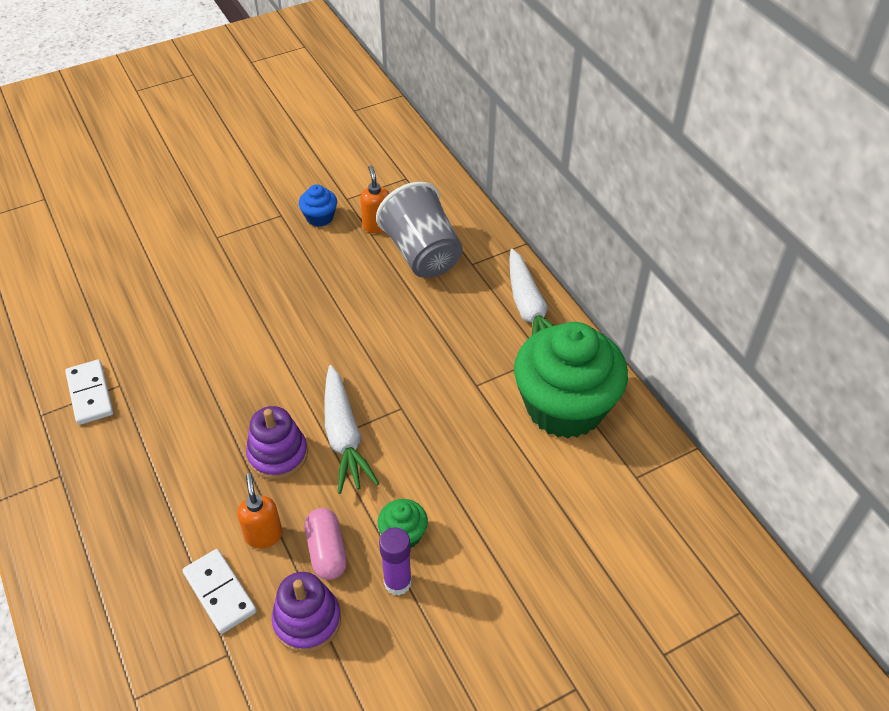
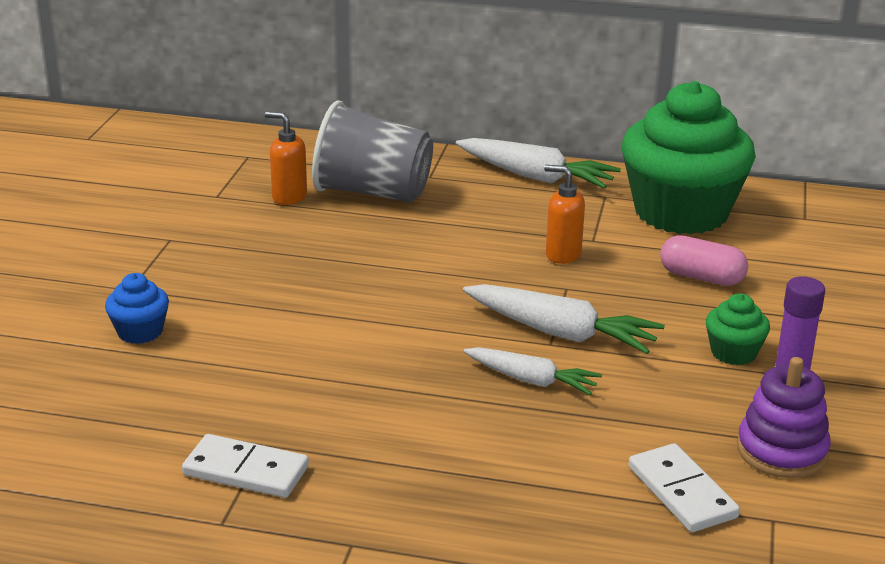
camera: 50 degrees left, 20 degrees down
white domino [182,549,257,634] -> white domino turned 60 degrees clockwise [629,443,740,532]
orange soap dispenser [237,474,283,549] -> orange soap dispenser moved to [544,165,585,264]
purple stacking toy [246,406,308,480] -> white carrot [463,347,602,395]
blue cupcake [299,184,337,227] -> blue cupcake moved to [105,273,169,344]
pink capsule [305,508,347,580] -> pink capsule moved to [660,235,748,286]

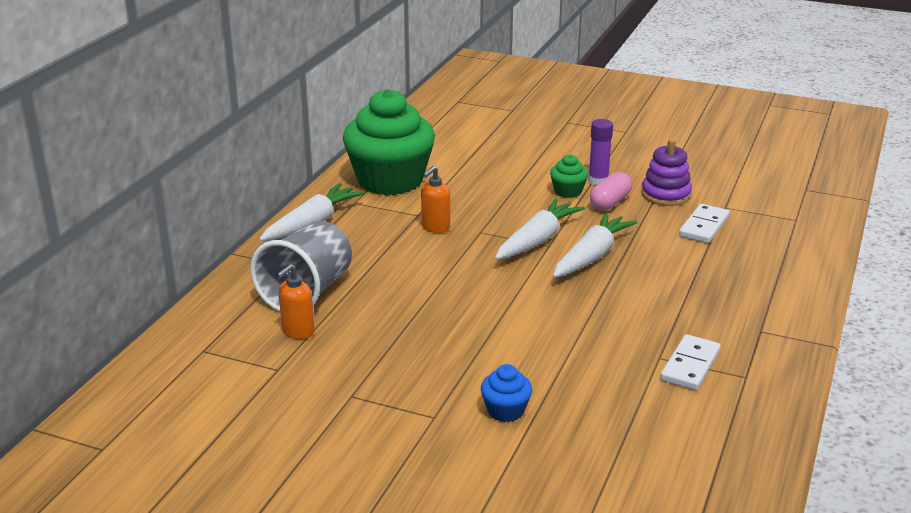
camera: 80 degrees left, 0 degrees up
white carrot [463,347,602,395] -> white carrot [553,212,637,278], size x1.53
white domino [629,443,740,532] -> white domino turned 45 degrees counterclockwise [679,204,730,243]
pink capsule [660,235,748,286] -> pink capsule moved to [590,172,632,211]

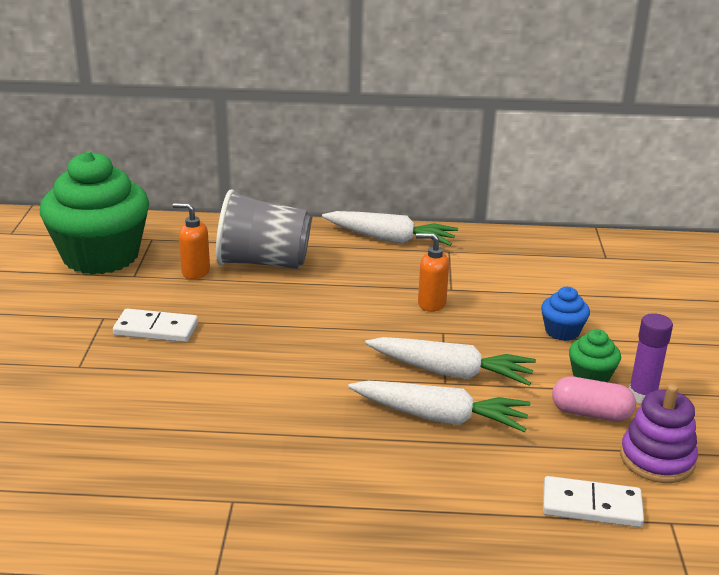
camera: 70 degrees right, 0 degrees up
green cupcake [343,89,435,195] -> green cupcake moved to [40,151,149,275]
blue cupcake [481,364,532,422] -> blue cupcake moved to [541,287,590,341]
white domino [660,334,721,390] -> white domino moved to [113,308,198,342]

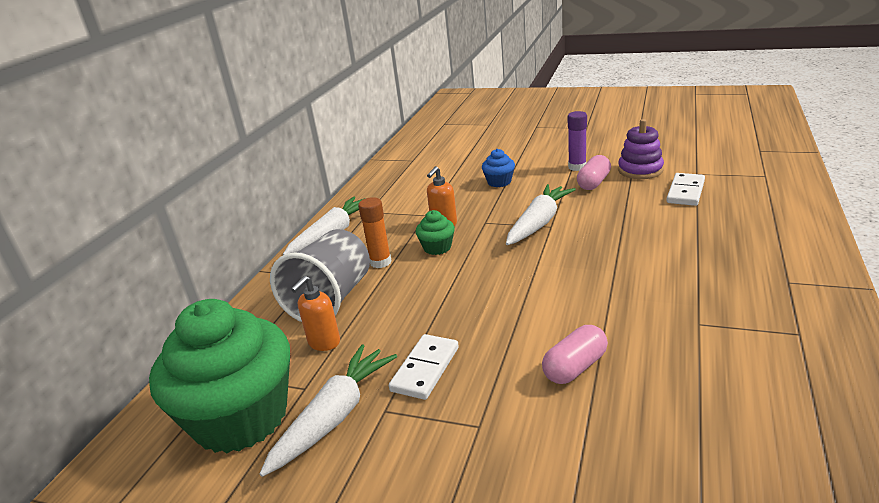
camera: 70 degrees left, 0 degrees up
white carrot [348,381,531,432] -> white carrot moved to [259,344,397,477]
green cupcake [569,329,621,382] -> green cupcake moved to [416,210,455,255]
none -> orange glue stick [358,197,391,268]
none -> pink capsule [542,325,608,384]

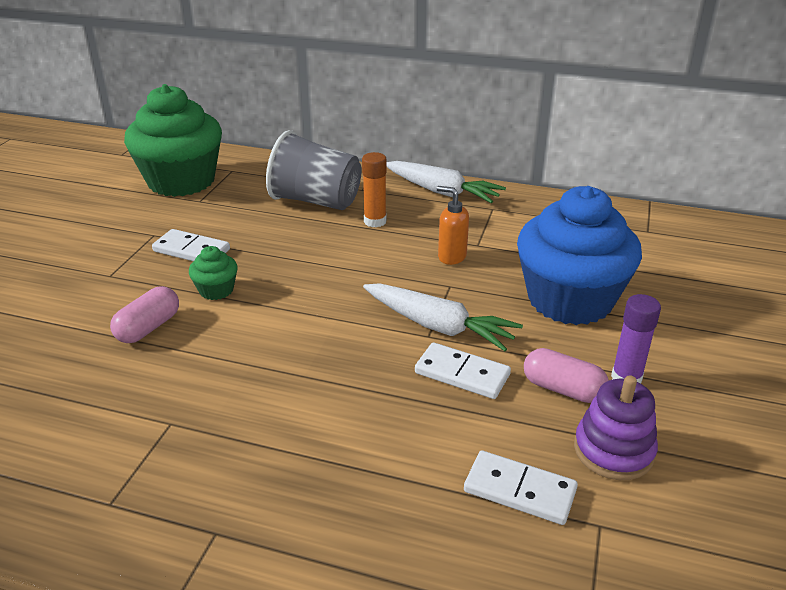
camera: 85 degrees right, 5 degrees up
white carrot [259,344,397,477] -> none
orange soap dispenser [291,276,340,351] -> none
green cupcake [416,210,455,255] -> green cupcake moved to [189,246,238,300]
blue cupcake [482,149,515,187] -> blue cupcake [517,186,642,325], size x2.43
pink capsule [542,325,608,384] -> pink capsule turned 75 degrees clockwise [110,286,179,343]
none -> white domino [415,342,511,399]

